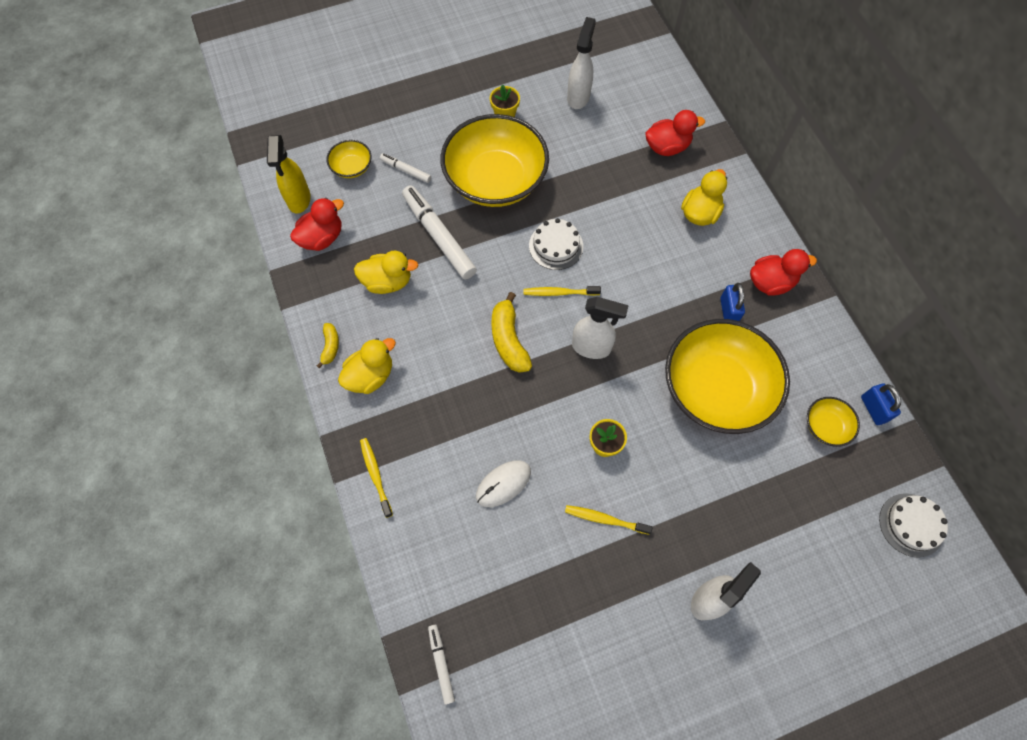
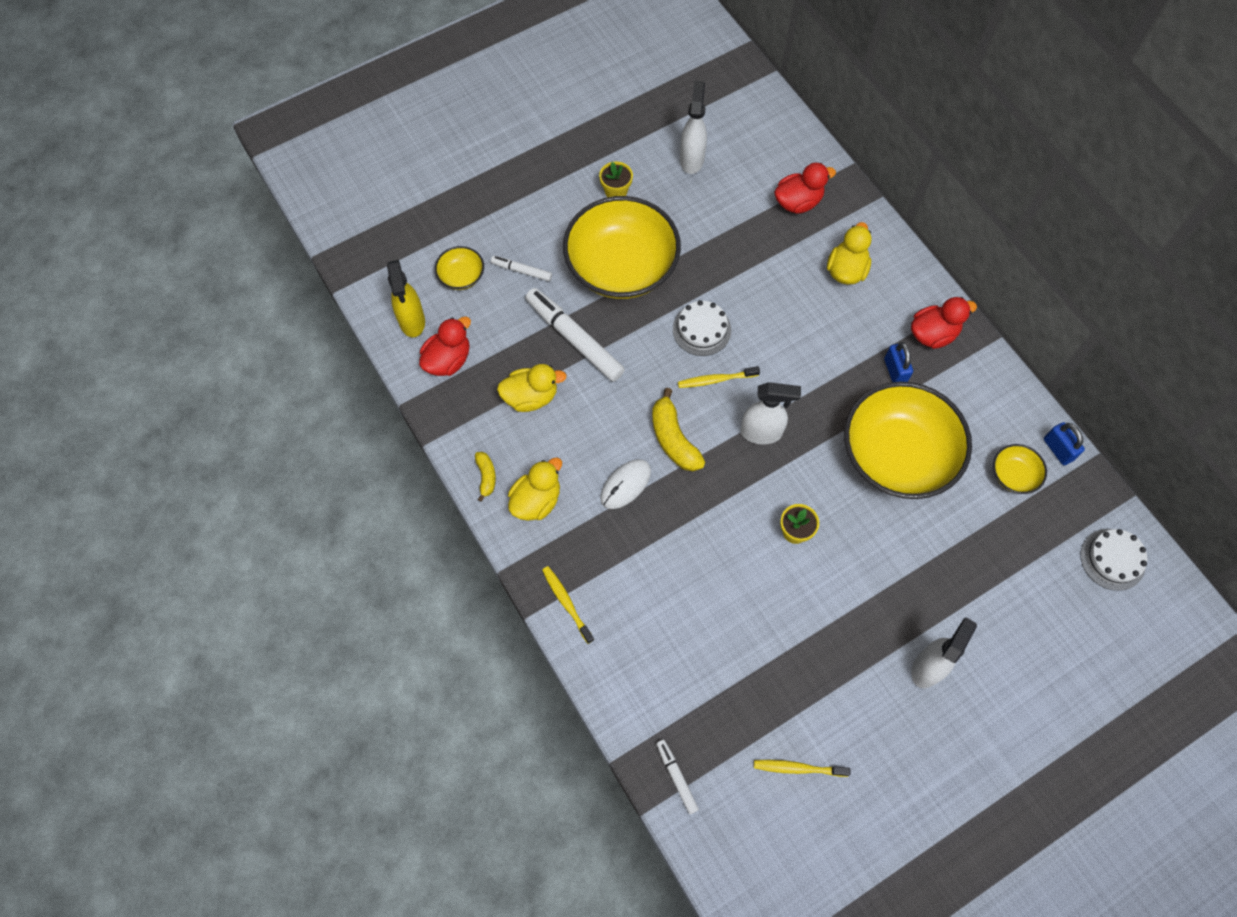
camera: 10 degrees left, 0 degrees up
white mouse [476,460,531,507] -> white mouse moved to [600,459,651,509]
yellow toothbrush [565,505,653,535] -> yellow toothbrush moved to [754,760,850,777]

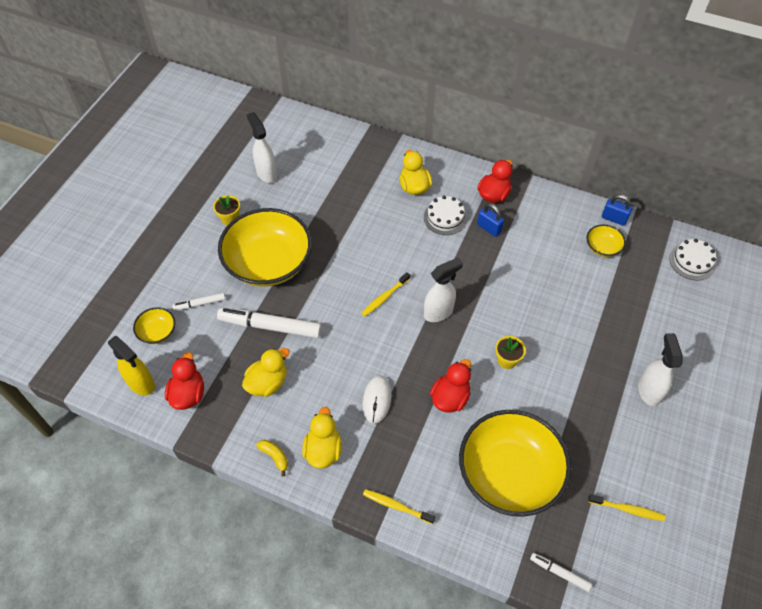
camera: 35 degrees left, 10 degrees down
yellow banana [652,388,705,471] -> none
white cake [673,300,731,356] -> white cake moved to [424,196,467,235]
yellow toothbrush [754,760,850,777] -> yellow toothbrush turned 135 degrees counterclockwise [588,494,665,521]
red duck [774,163,836,214] -> red duck moved to [430,359,471,413]
yellow bowl [844,382,972,499] -> yellow bowl moved to [459,410,571,517]

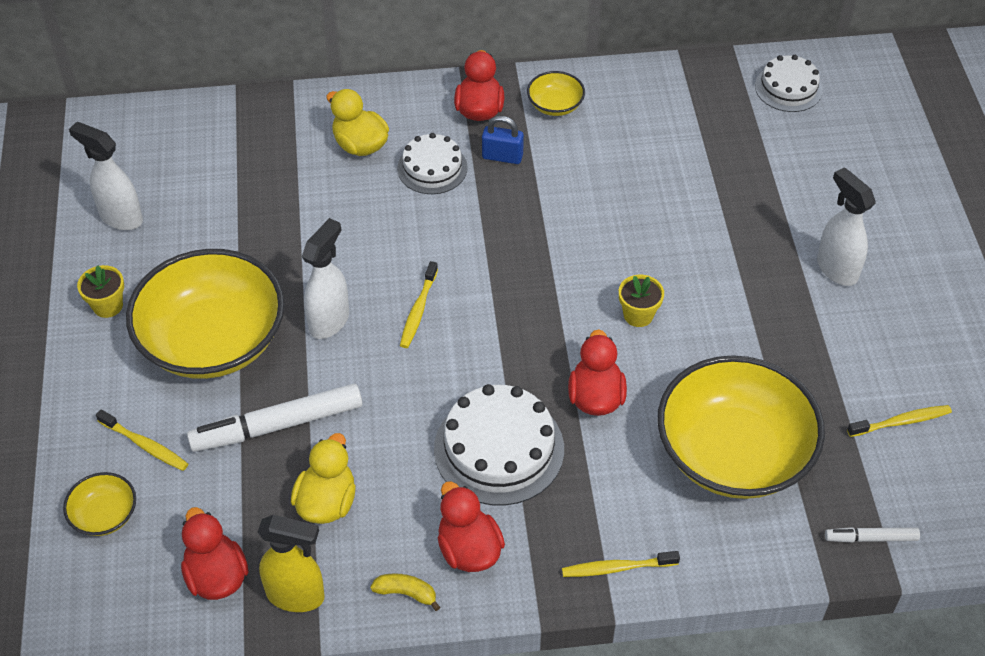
camera: 30 degrees left, 5 degrees down
yellow spray bottle [108,336,155,396] -> yellow spray bottle moved to [258,515,325,612]
white marker [173,293,226,311] -> yellow toothbrush [96,410,188,471]
yellow duck [302,407,342,469] -> red duck [438,481,505,572]
white mouse [362,375,392,424] -> white cake [434,384,564,506]
white spray bottle [424,257,463,322] -> white spray bottle moved to [302,218,349,339]
yellow bowl [587,224,626,257] -> yellow bowl moved to [527,71,585,116]
blue padlock [602,195,633,226] -> none

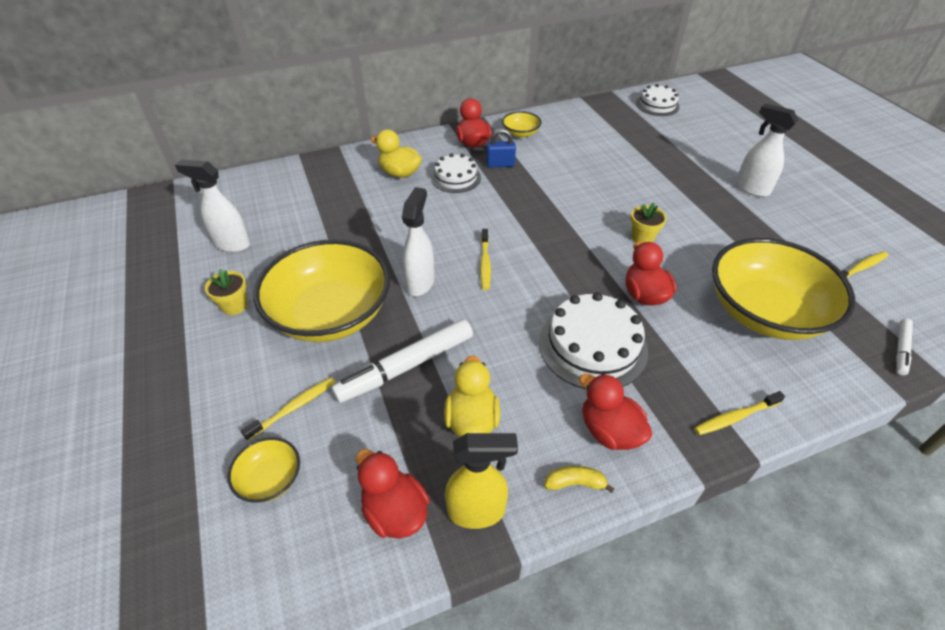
camera: 15 degrees left, 5 degrees down
yellow toothbrush [96,410,188,471] -> yellow toothbrush turned 60 degrees counterclockwise [241,377,336,441]
white marker [825,527,920,543] -> white marker turned 45 degrees counterclockwise [896,319,913,375]

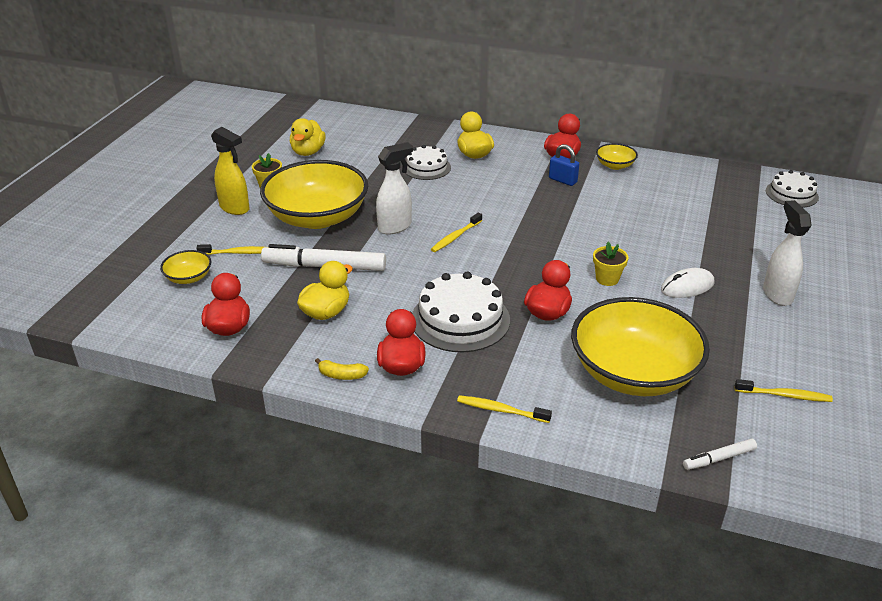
camera: 40 degrees right, 10 degrees down
white spray bottle [175,160,251,252] -> yellow duck [290,118,326,156]
white cake [431,153,481,193] -> white cake moved to [405,145,451,180]
yellow spray bottle [445,433,518,529] -> yellow spray bottle moved to [211,127,250,215]
yellow banana [544,466,615,493] -> yellow banana turned 150 degrees clockwise [315,358,369,380]
none -> white mouse [661,268,714,298]

